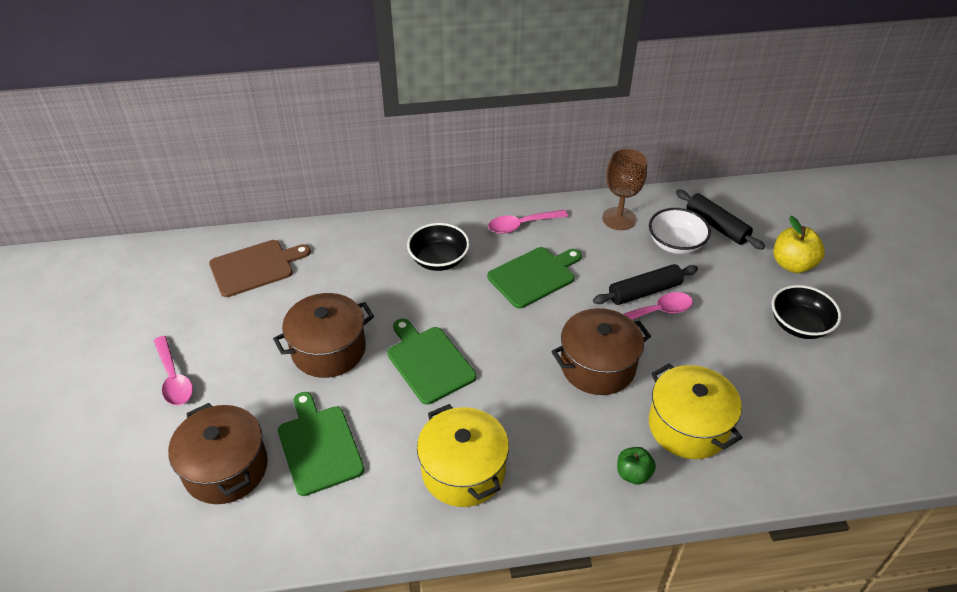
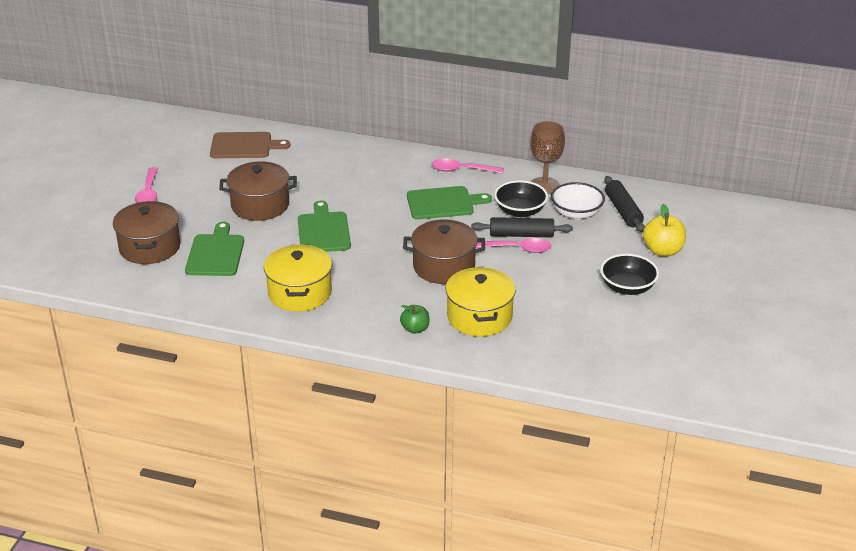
camera: 25 degrees right, 10 degrees down
black bowl [407,223,470,271] -> black bowl moved to [494,180,548,217]

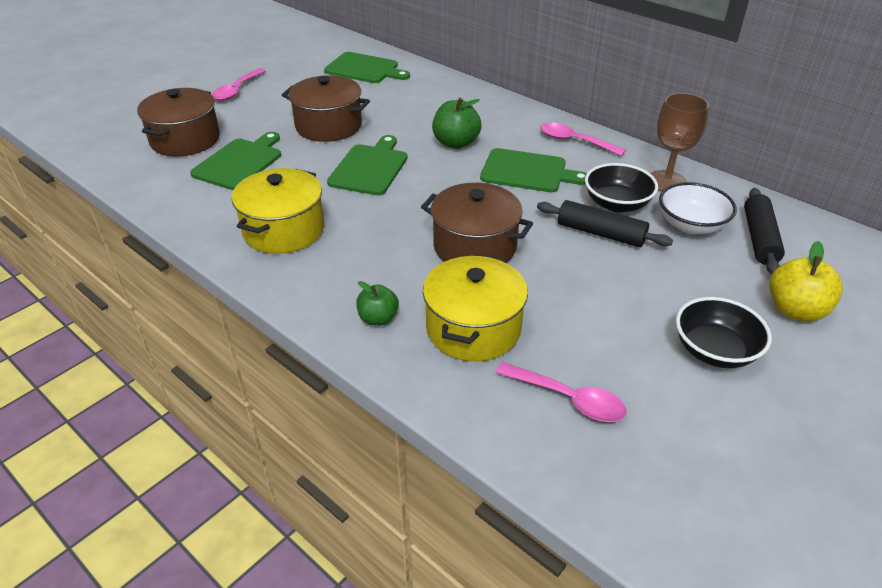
camera: 25 degrees right, 5 degrees up
brown cutting board [210,132,291,158] -> green cutting board [324,52,410,83]
pink spoon [476,238,552,253] -> pink spoon moved to [495,362,627,422]
none -> green apple [432,98,481,149]

